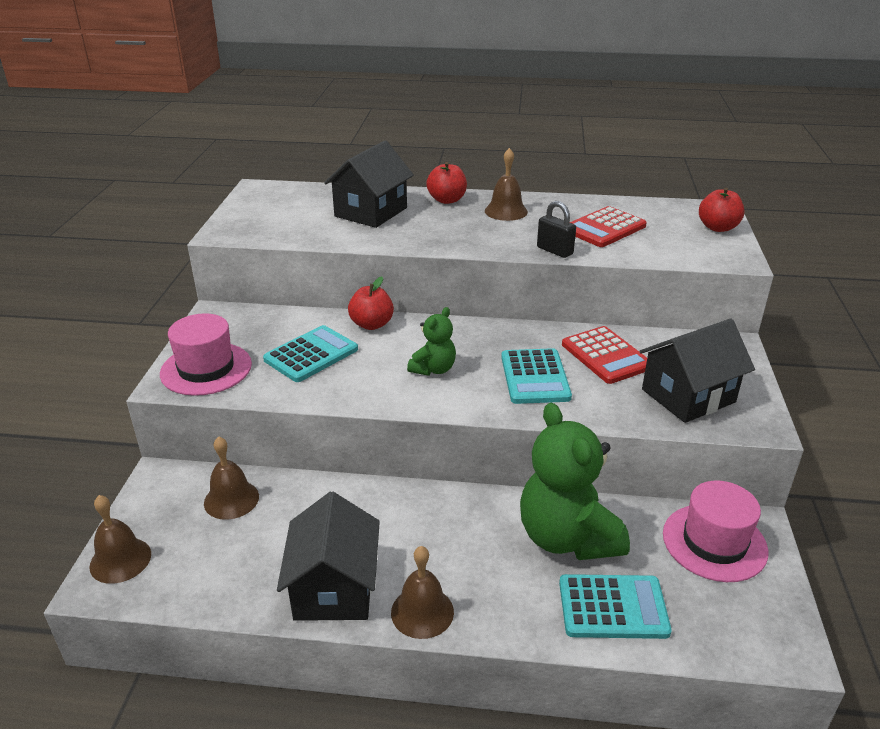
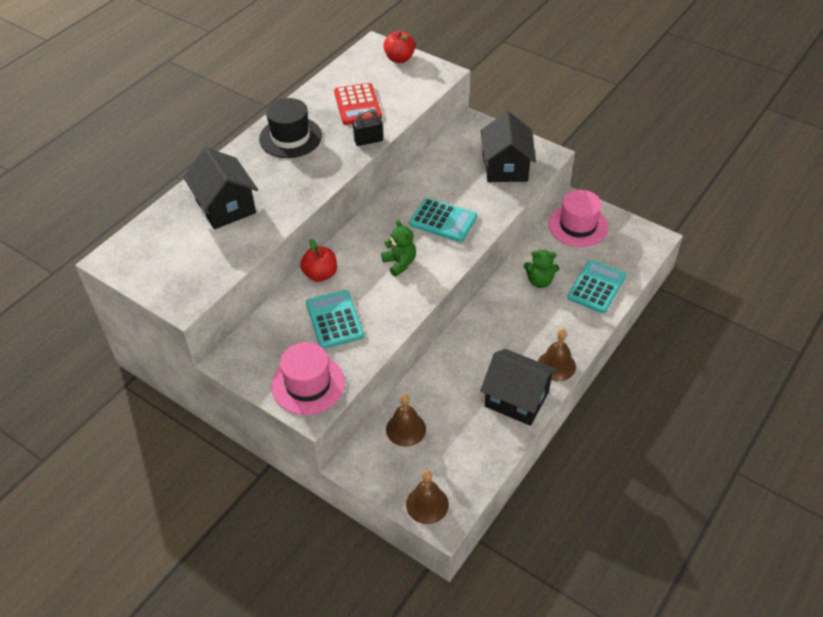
camera: 60 degrees left, 15 degrees up
red apple [426,162,467,204] -> none
brown bell [485,148,528,221] -> black hat [259,98,322,158]
green teddy bear [520,403,630,560] -> green teddy bear [524,250,560,288], size x0.50
red calculator [562,326,647,384] -> none

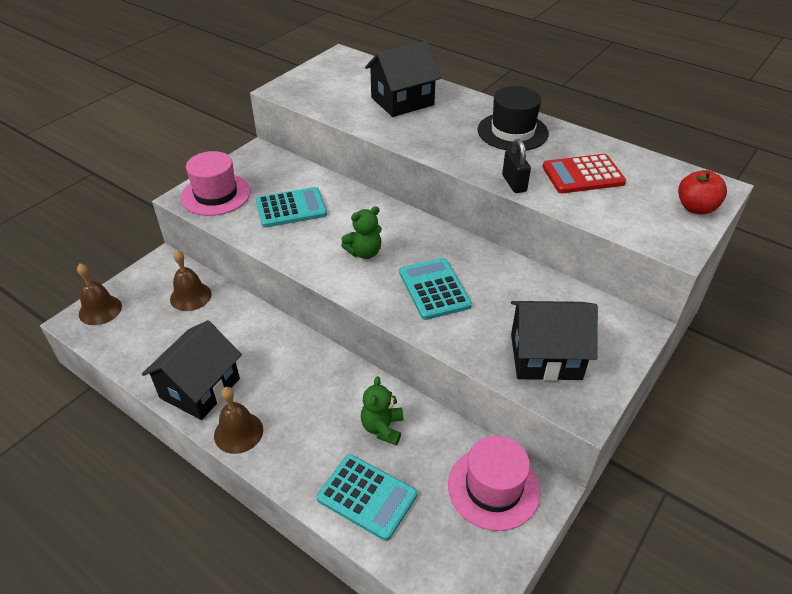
camera: 90 degrees right, 5 degrees down
red apple [300,239,337,282] -> none
turquoise calculator [409,198,477,242] -> turquoise calculator turned 135 degrees clockwise [399,258,472,320]

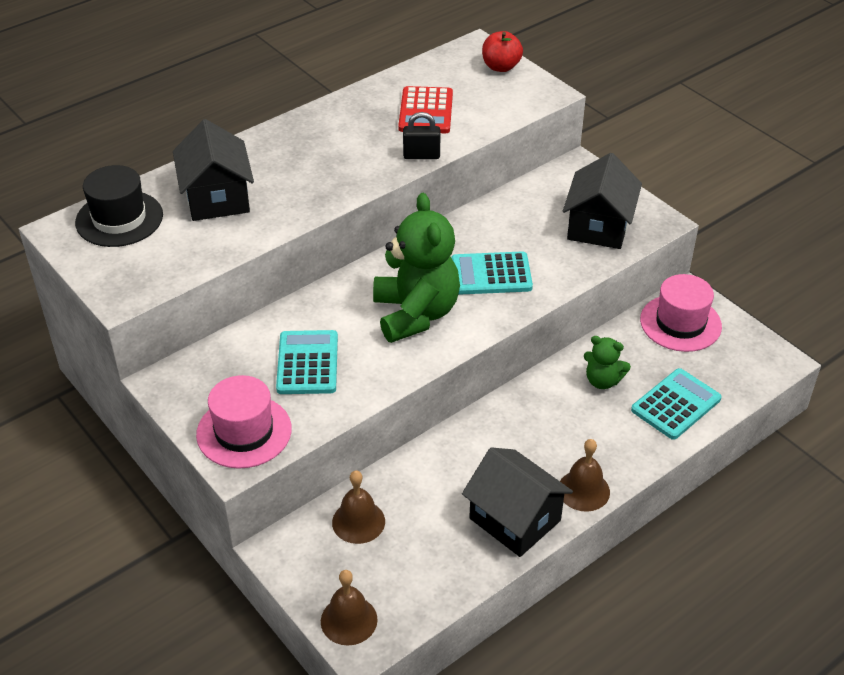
camera: 75 degrees left, 0 degrees up
green teddy bear [341,206,382,259] -> green teddy bear [373,193,460,343], size x2.00
black hat [478,86,549,151] -> black hat moved to [75,165,163,247]

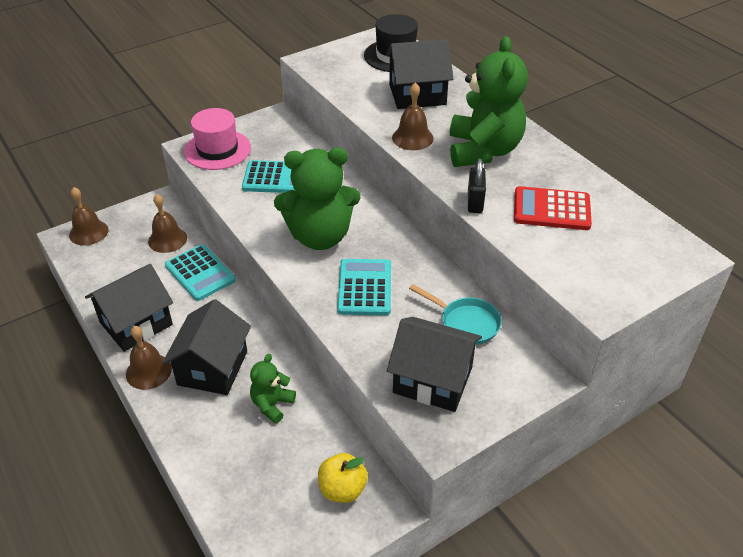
camera: 95 degrees right, 0 degrees up
red apple [482,31,523,72] -> none
turquoise calculator [631,368,722,440] -> turquoise calculator moved to [165,244,236,301]
pink hat [640,274,722,352] -> yellow apple [318,453,368,503]
none -> black house [162,299,251,395]
none -> brown bell [392,83,434,150]
none -> turquoise pan [409,284,502,345]
none -> green teddy bear [450,36,528,167]

